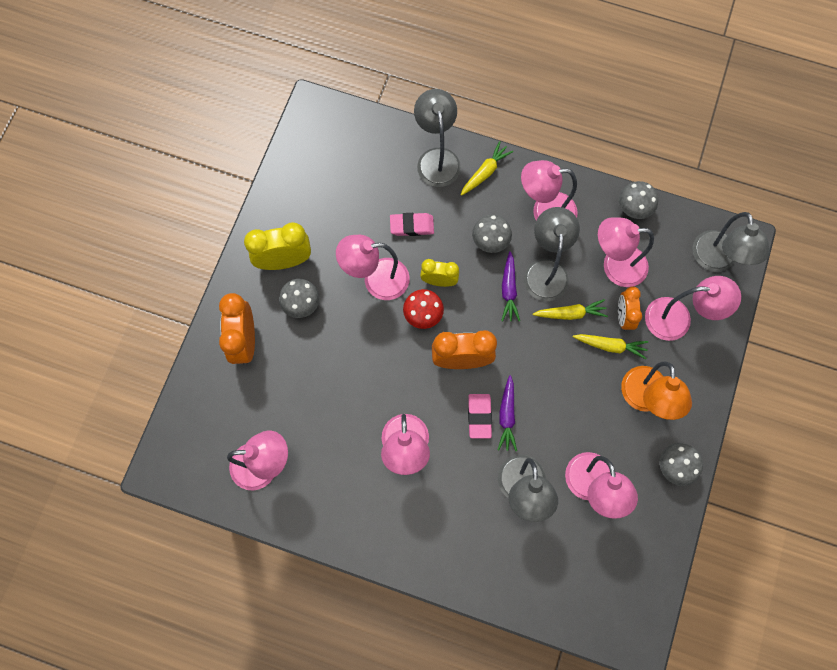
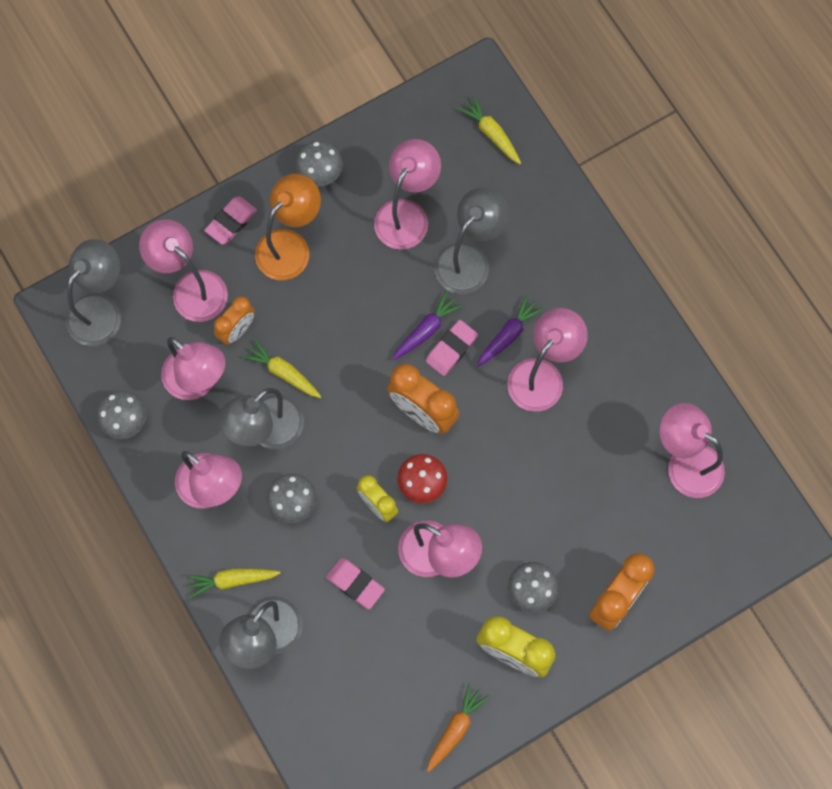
camera: 140 degrees left, 0 degrees up
purple carrot [501,251,520,321] -> purple carrot moved to [477,295,544,367]
yellow carrot [573,334,648,359] -> yellow carrot moved to [457,96,521,164]
none -> pink eraser [204,196,257,245]
none -> orange carrot [427,683,489,772]

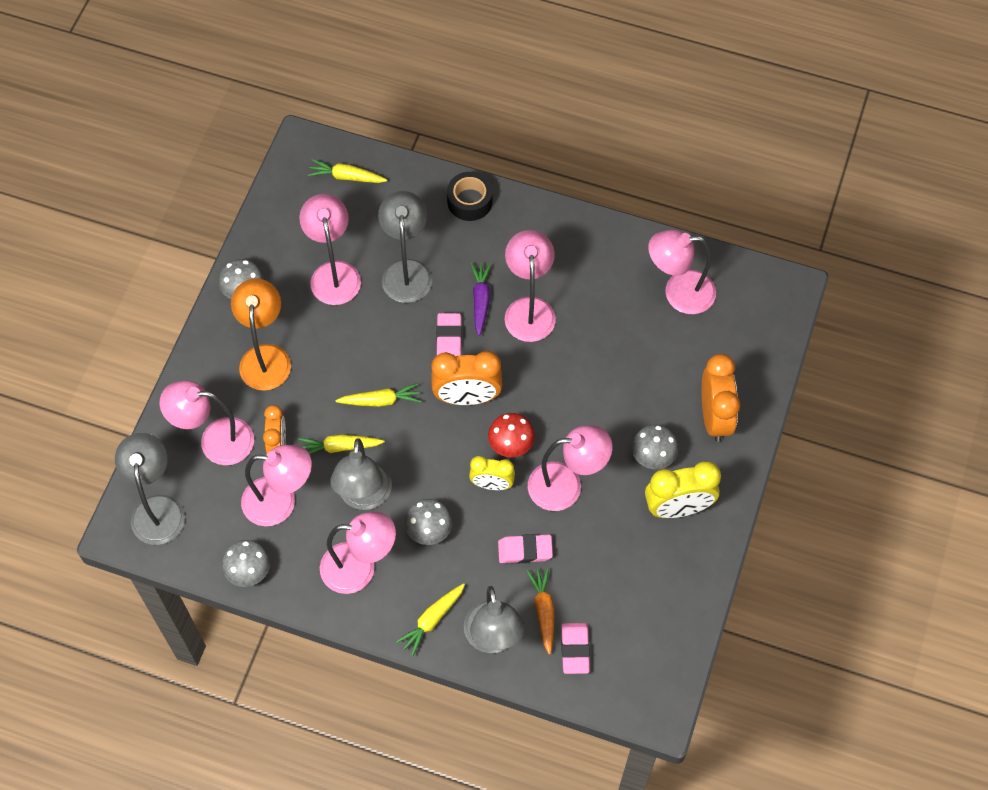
camera: 40 degrees left, 10 degrees down
pink eraser [204,196,257,245] -> pink eraser moved to [561,623,590,674]
purple carrot [392,291,463,360] -> none
orange carrot [427,683,489,772] -> orange carrot moved to [526,567,554,655]
none -> yellow carrot [336,383,421,407]
none -> black tape [447,172,493,221]

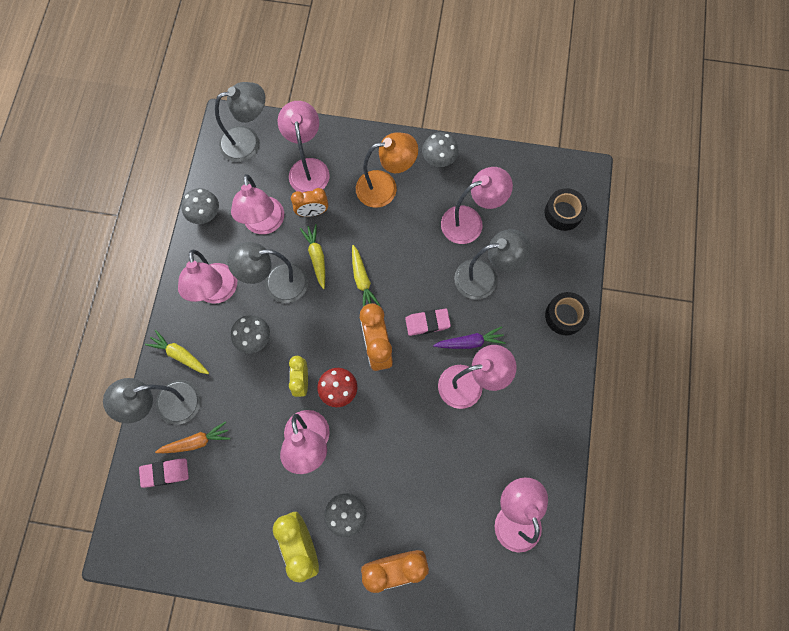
camera: 80 degrees right, 10 degrees up
yellow carrot [308,159,387,183] -> black tape [544,188,587,231]
pink eraser [498,534,553,564] -> none

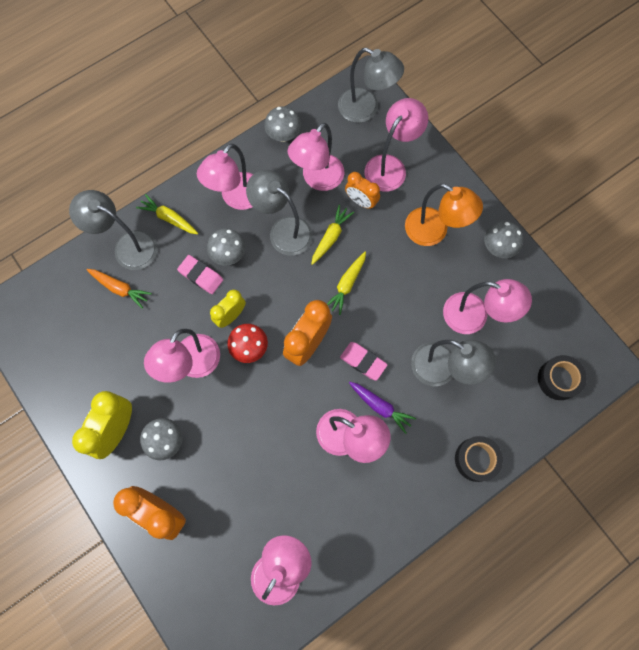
camera: 45 degrees right, 0 degrees up
pink eraser [139,458,189,488] -> pink eraser moved to [177,255,223,294]
yellow carrot [145,330,209,374] -> yellow carrot turned 45 degrees counterclockwise [136,194,198,234]

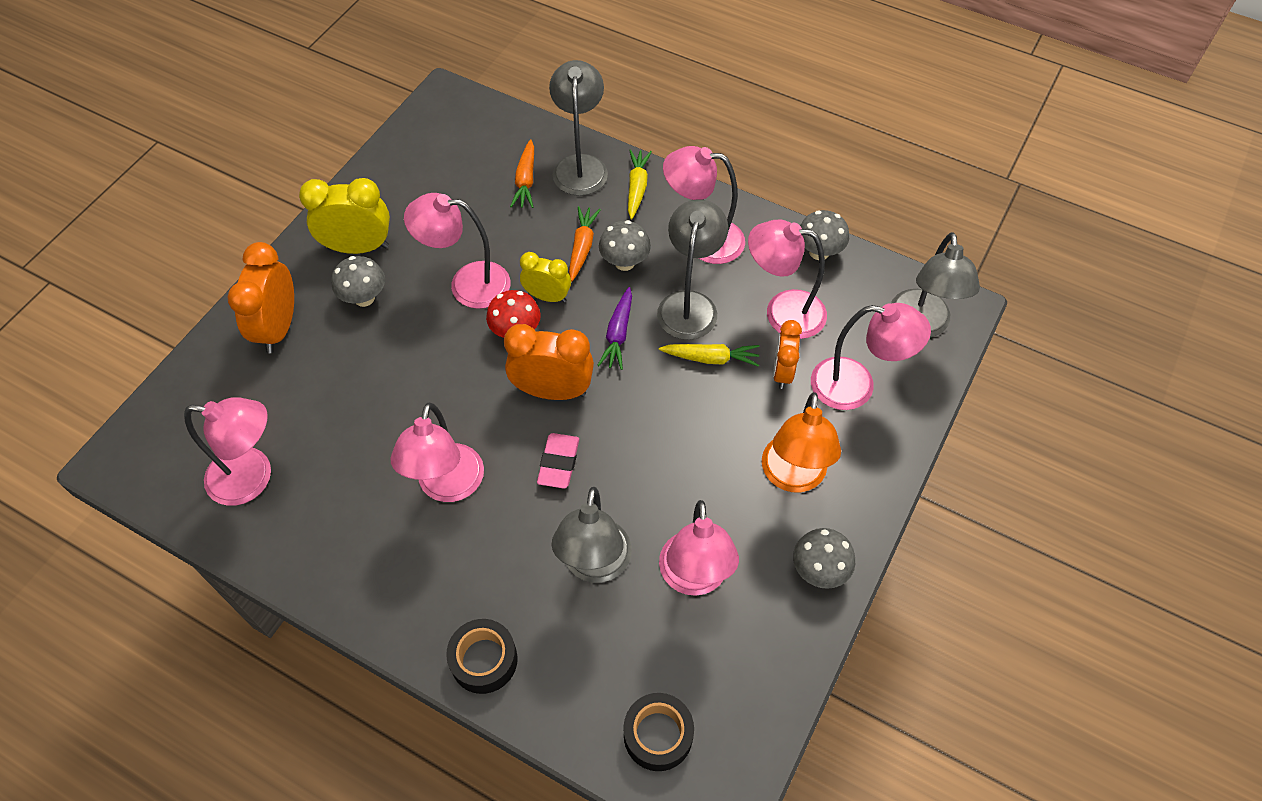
camera: 65 degrees right, 15 degrees down
pink eraser [177,255,223,294] -> orange carrot [569,206,601,281]
yellow carrot [327,252,366,315] -> none
purple carrot [349,382,416,434] -> purple carrot moved to [597,287,632,370]

